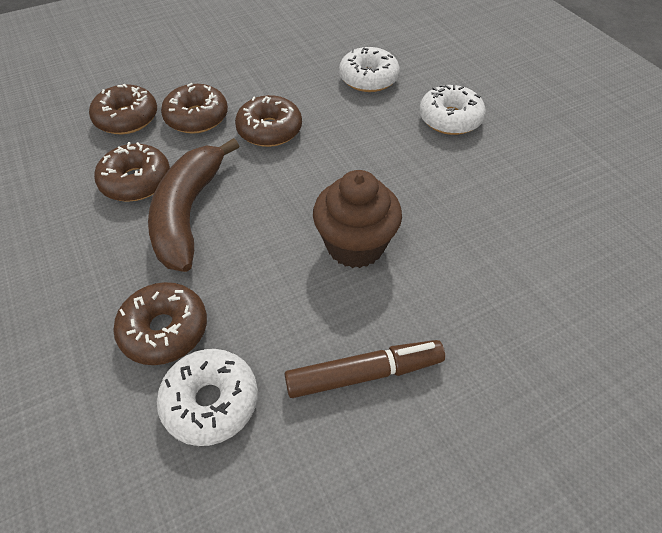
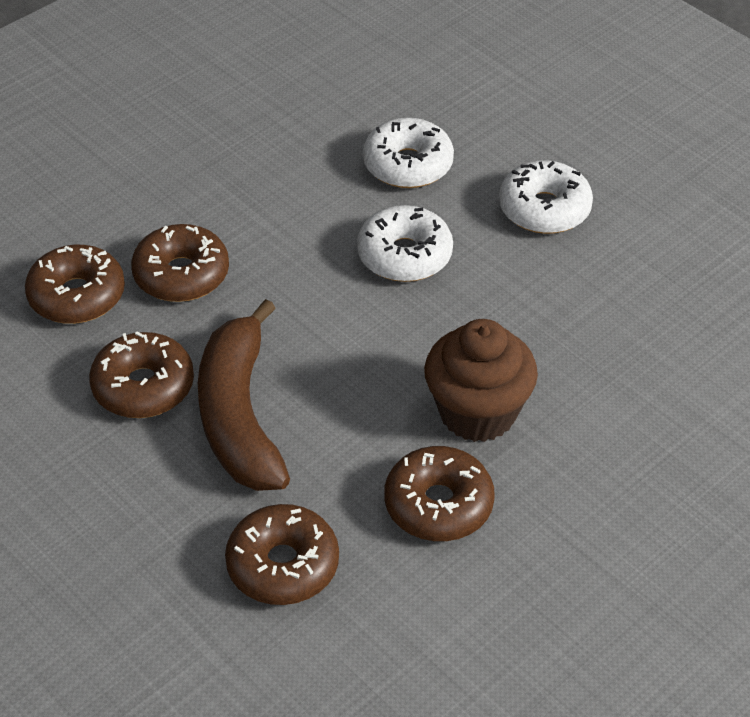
camera: 15 degrees left, 5 degrees down
white donut [157,349,258,446] -> white donut moved to [357,205,453,282]
brown donut [235,95,302,147] -> brown donut moved to [384,446,495,541]
brown marker [284,340,445,398] -> none

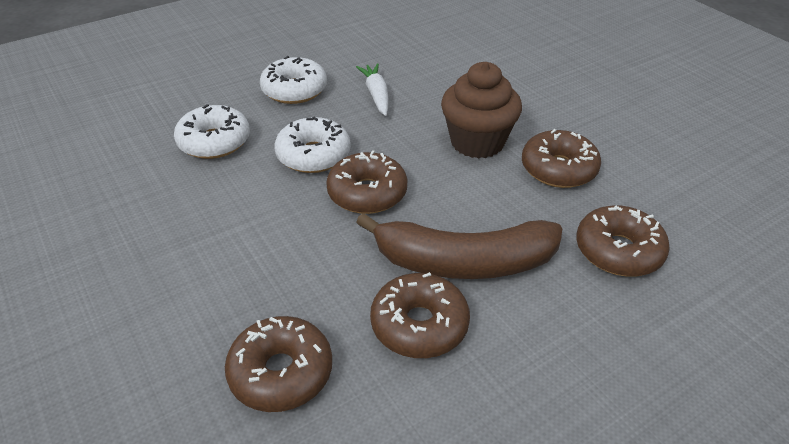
camera: 80 degrees left, 5 degrees down
brown donut [131,224,229,302] -> brown donut moved to [326,150,407,214]
none -> white carrot [356,63,389,116]

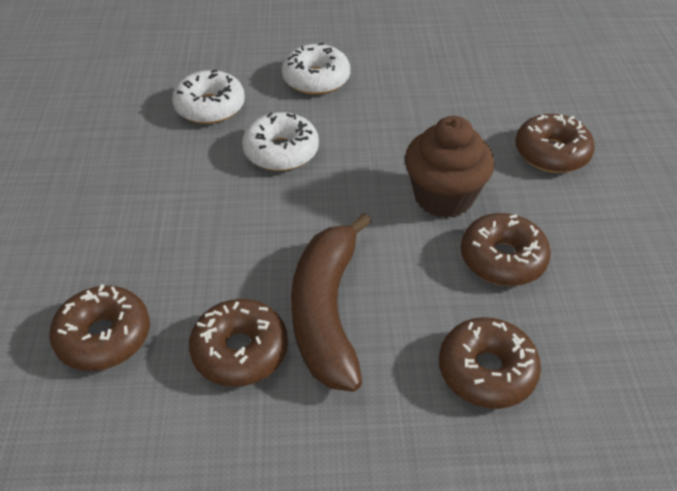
camera: 30 degrees right, 5 degrees up
brown donut [326,150,407,214] -> brown donut moved to [515,114,595,173]
white carrot [356,63,389,116] -> none
brown banana [356,213,562,279] -> brown banana turned 60 degrees clockwise [291,213,371,392]

